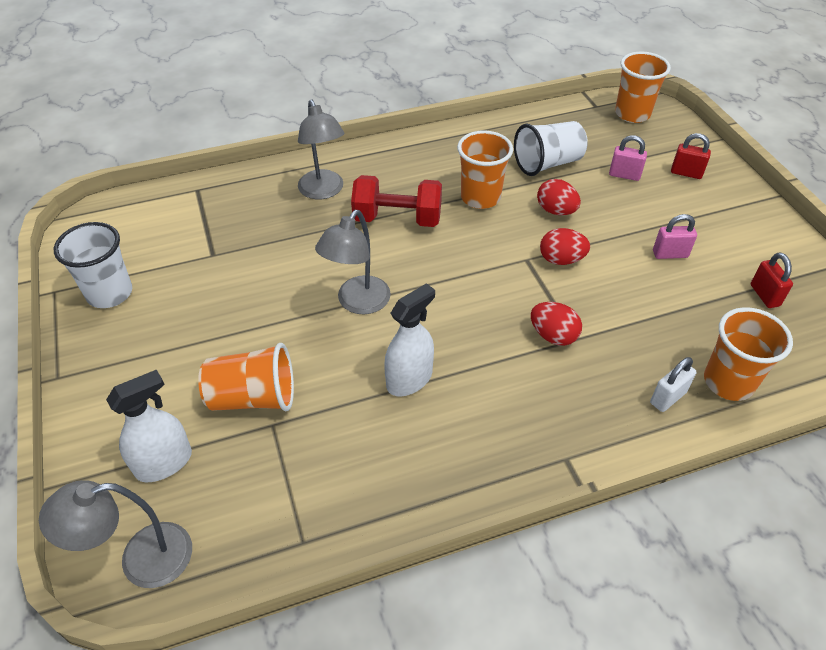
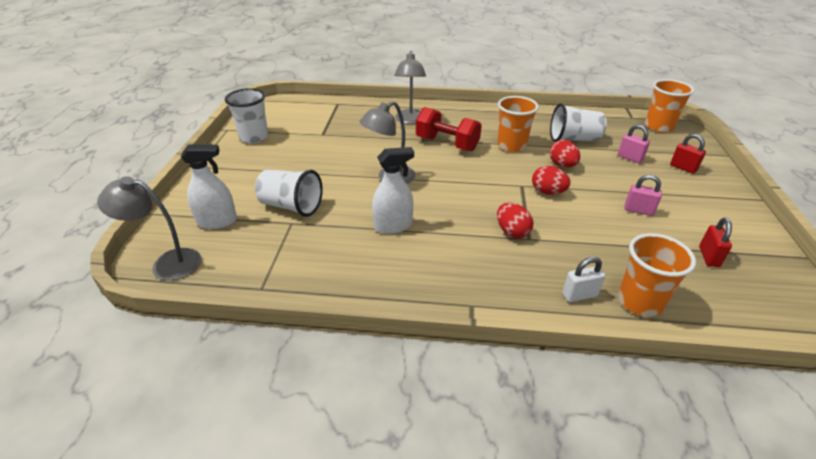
camera: 25 degrees right, 10 degrees down
orange cup [198,343,294,411] -> white cup [255,169,323,217]

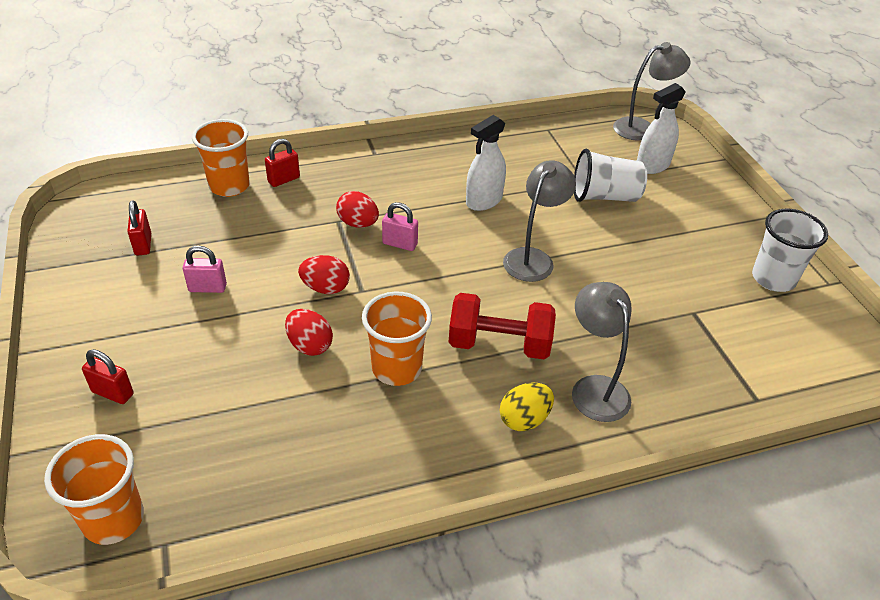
camera: 155 degrees right, 5 degrees up
white cup [550,103,607,142] -> none
white padlock [562,257,605,302] -> red padlock [265,139,300,187]
pink padlock [618,125,650,163] -> pink padlock moved to [382,202,418,251]
none -> yellow egg [500,383,554,431]

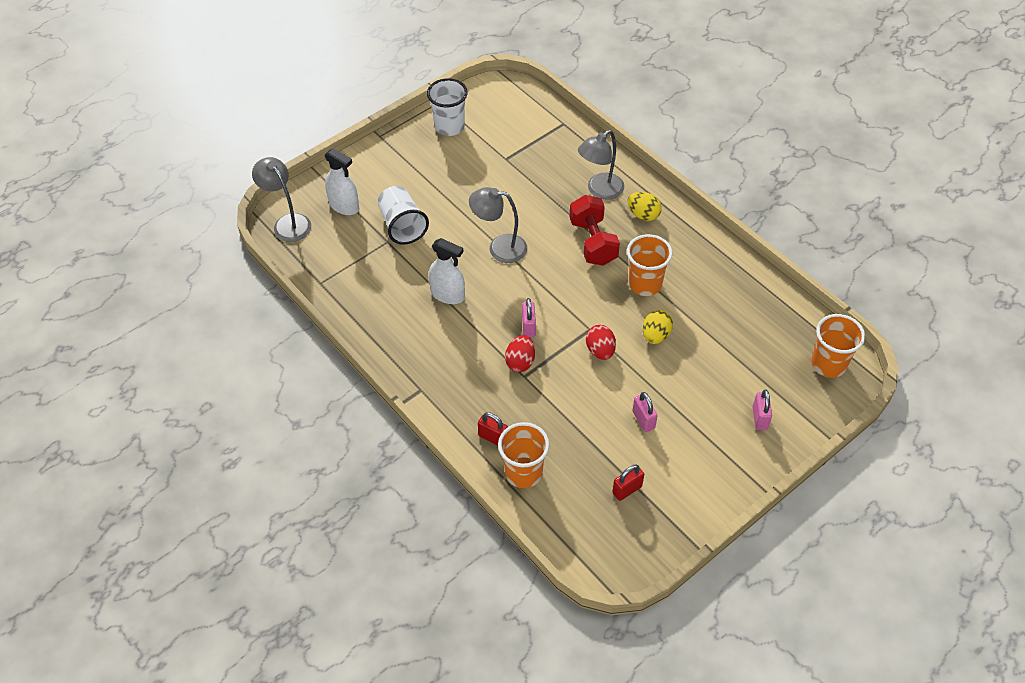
camera: 110 degrees left, 10 degrees up
red padlock [82,349,134,404] -> pink padlock [753,390,772,430]
red egg [285,309,333,356] -> yellow egg [643,310,673,344]

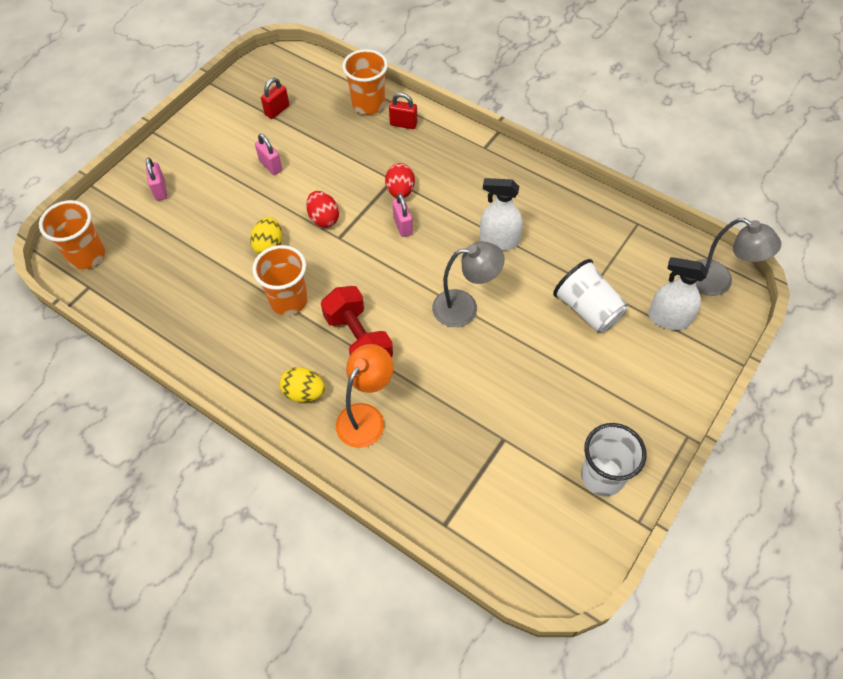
camera: 165 degrees right, 5 degrees up
grey lamp [578,130,624,200] -> orange lamp [336,344,393,448]

